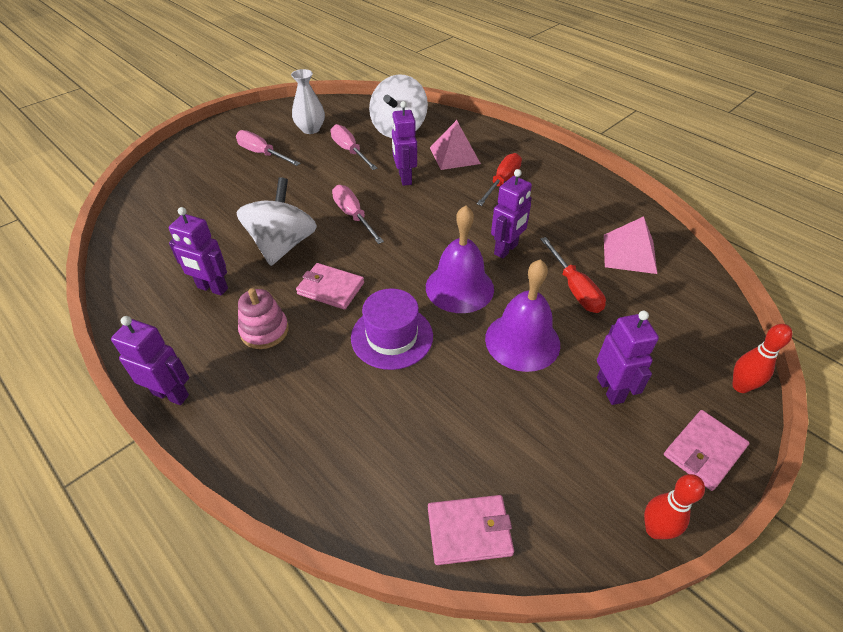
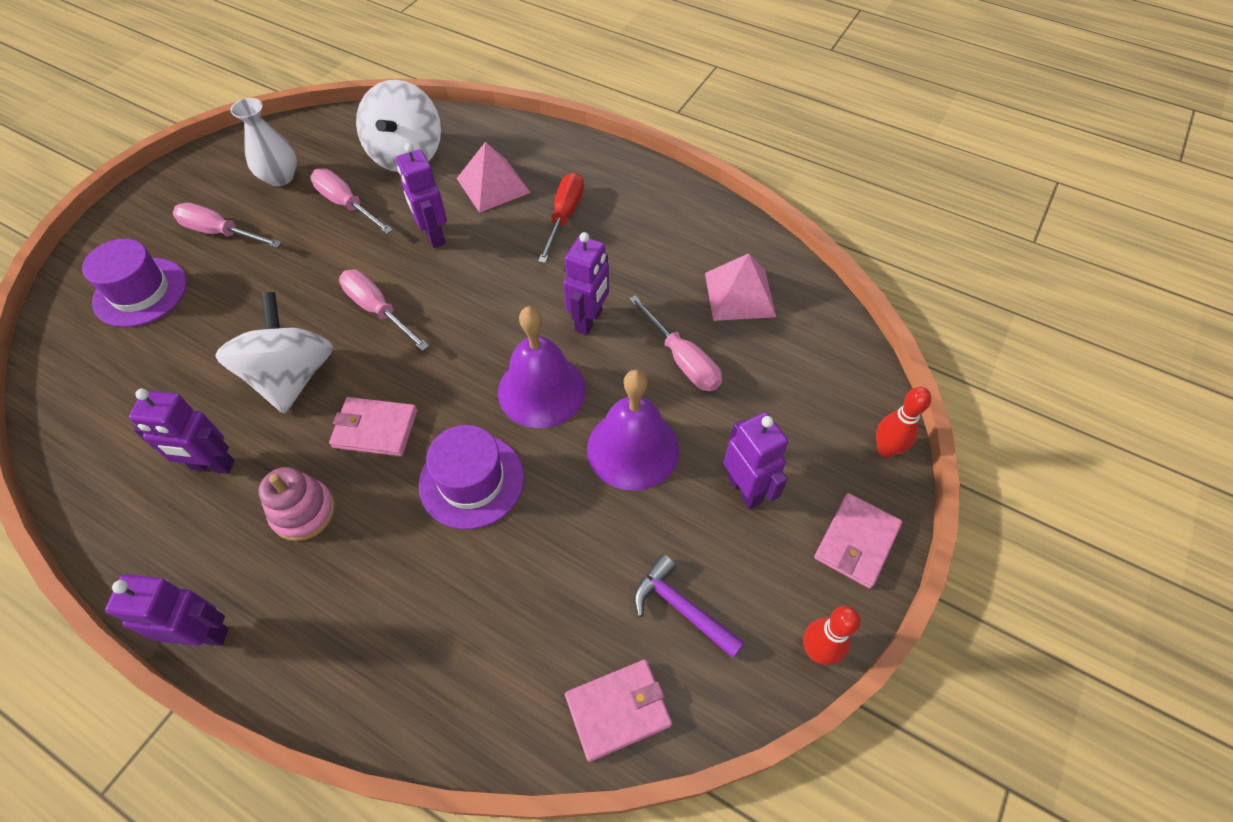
camera: 15 degrees left, 10 degrees up
red screwdriver [540,237,606,313] -> pink screwdriver [629,295,722,391]
none -> purple hat [82,239,187,327]
none -> purple hammer [634,554,745,658]

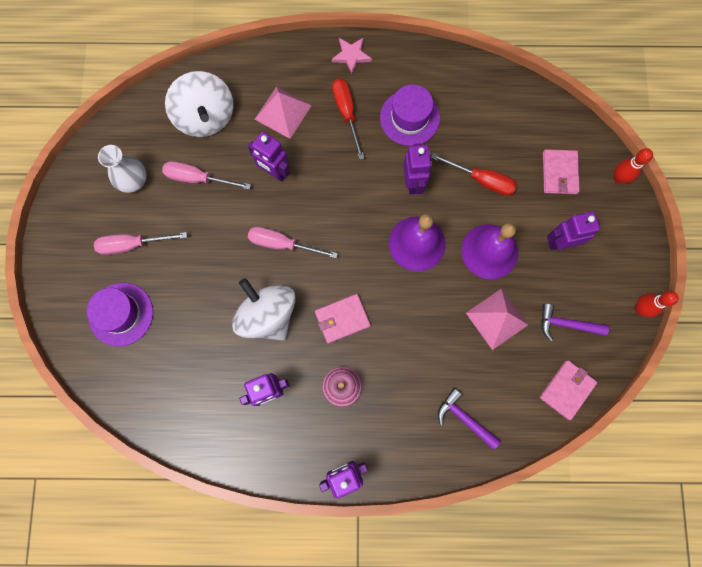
camera: 30 degrees left, 20 degrees up
purple hat [419,425,524,529] -> purple hat moved to [380,85,440,146]
pink screwdriver [629,295,722,391] -> red screwdriver [431,153,517,196]
pink pyramid [705,253,776,321] -> pink pyramid moved to [466,288,528,350]
purple robot [724,412,788,509] -> purple robot turned 45 degrees counterclockwise [547,211,600,250]
pink wallet [814,493,902,589] -> pink wallet moved to [543,149,580,194]
none -> pink star [332,37,372,74]
none -> purple hammer [438,388,501,450]

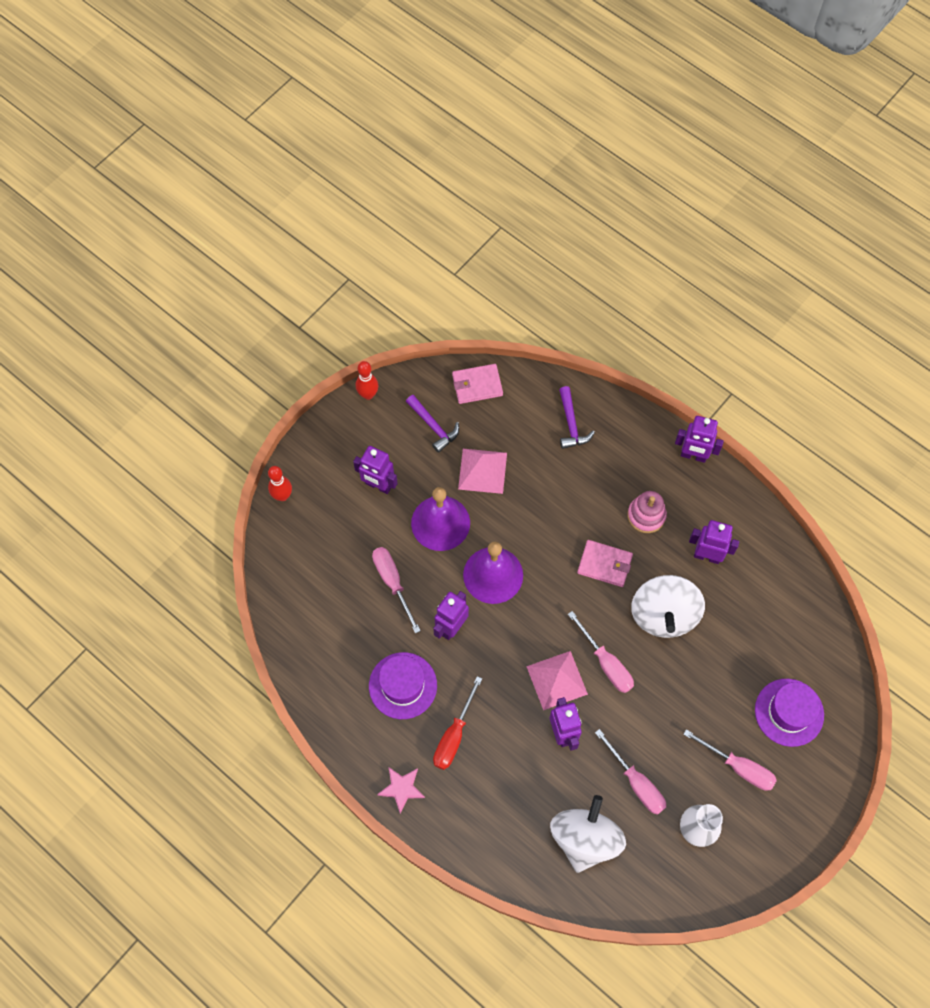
camera: 140 degrees left, 10 degrees down
pink pyramid [255,86,312,139] -> pink pyramid moved to [526,651,588,710]
red screwdriver [431,153,517,196] -> pink screwdriver [372,547,421,633]
pink wallet [543,149,580,194] -> none

